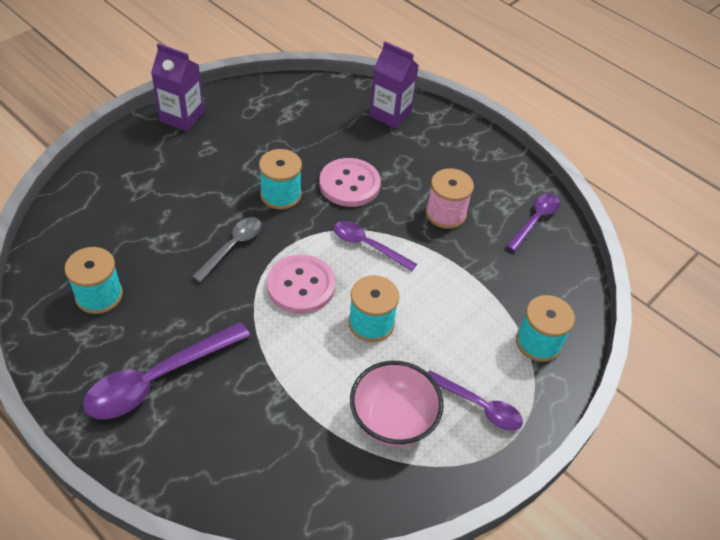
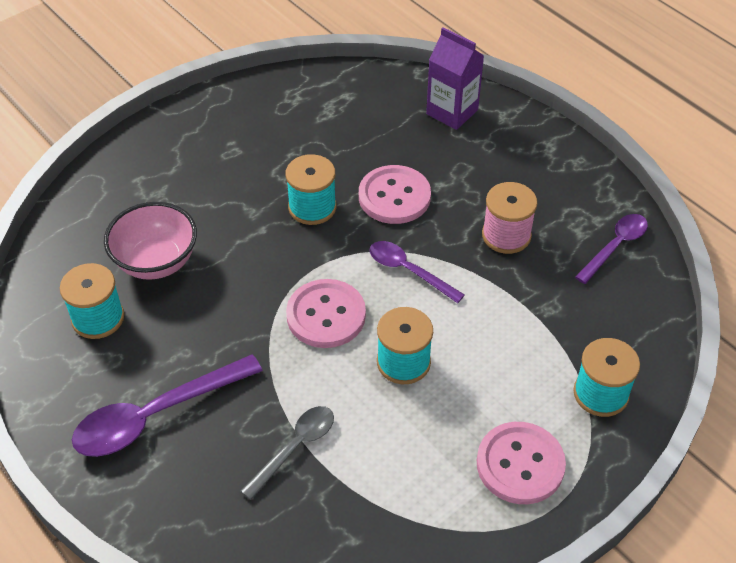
camera: 10 degrees right, 0 degrees up
purple carton [151,43,204,131] -> none
grey spoon [192,217,262,282] -> grey spoon moved to [240,406,334,500]
pink bowl [350,361,444,447] -> pink bowl moved to [104,202,197,280]
purple spoon [427,370,523,430] -> pink button [477,422,566,504]

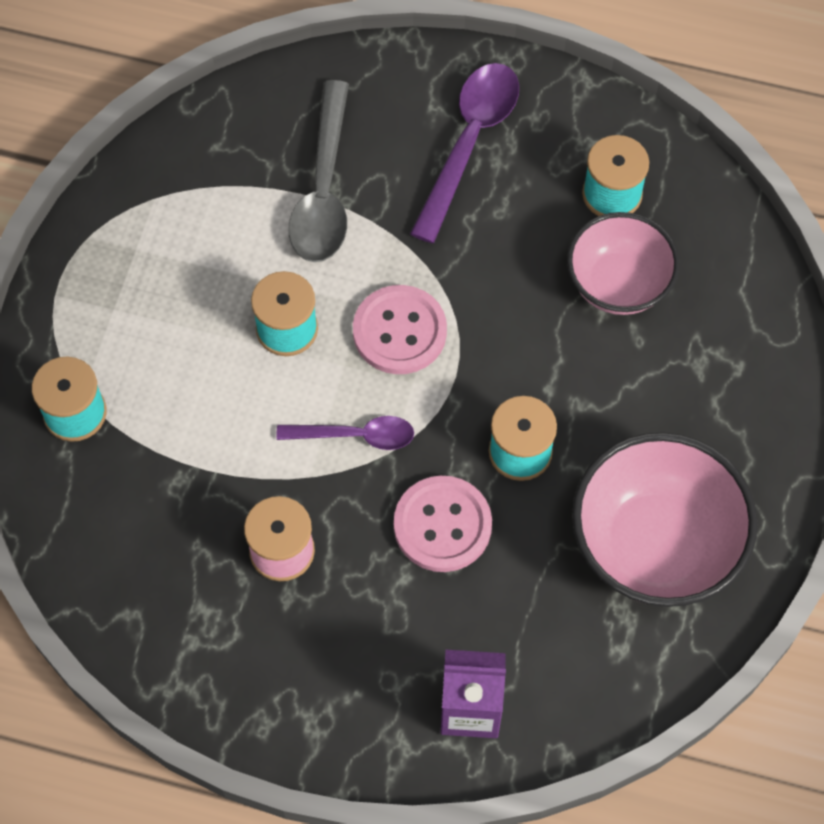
camera: 145 degrees right, 15 degrees up
grey spoon [240,406,334,500] -> grey spoon [289,80,349,262], size x1.65
pink button [477,422,566,504] -> none
purple spoon [575,214,648,284] -> none
none -> pink bowl [572,432,758,607]

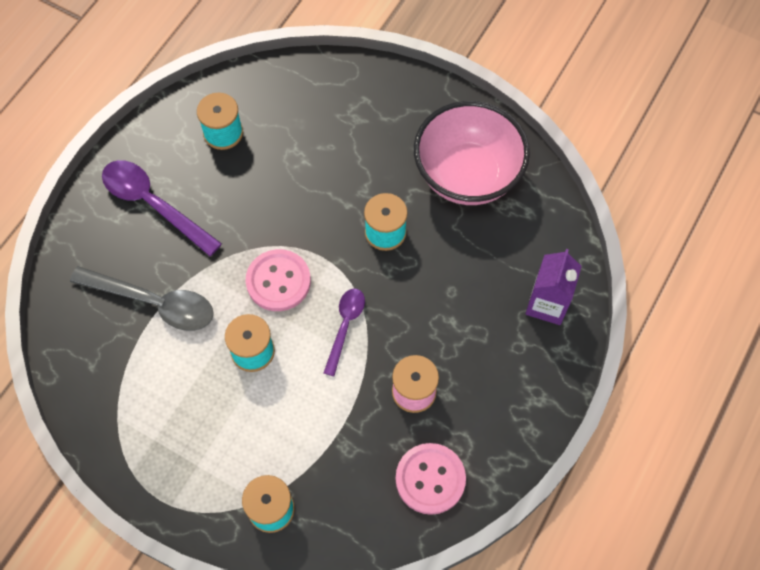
camera: 75 degrees left, 0 degrees up
pink button [394,476,492,572] -> pink button moved to [396,443,466,515]
pink bowl [567,212,679,315] -> none

